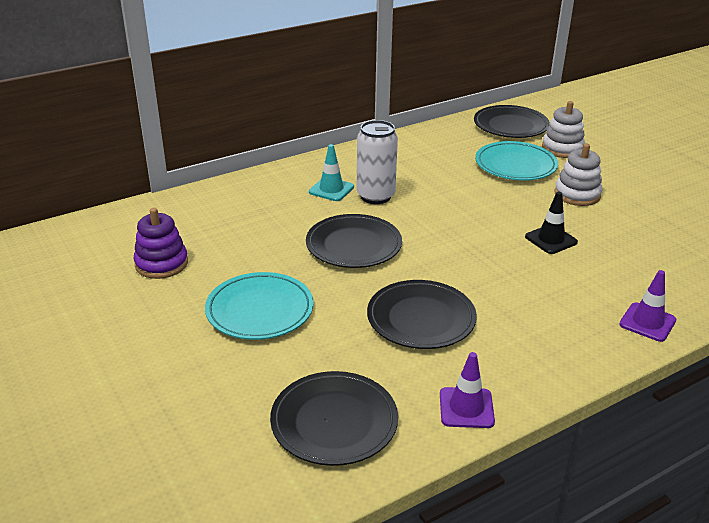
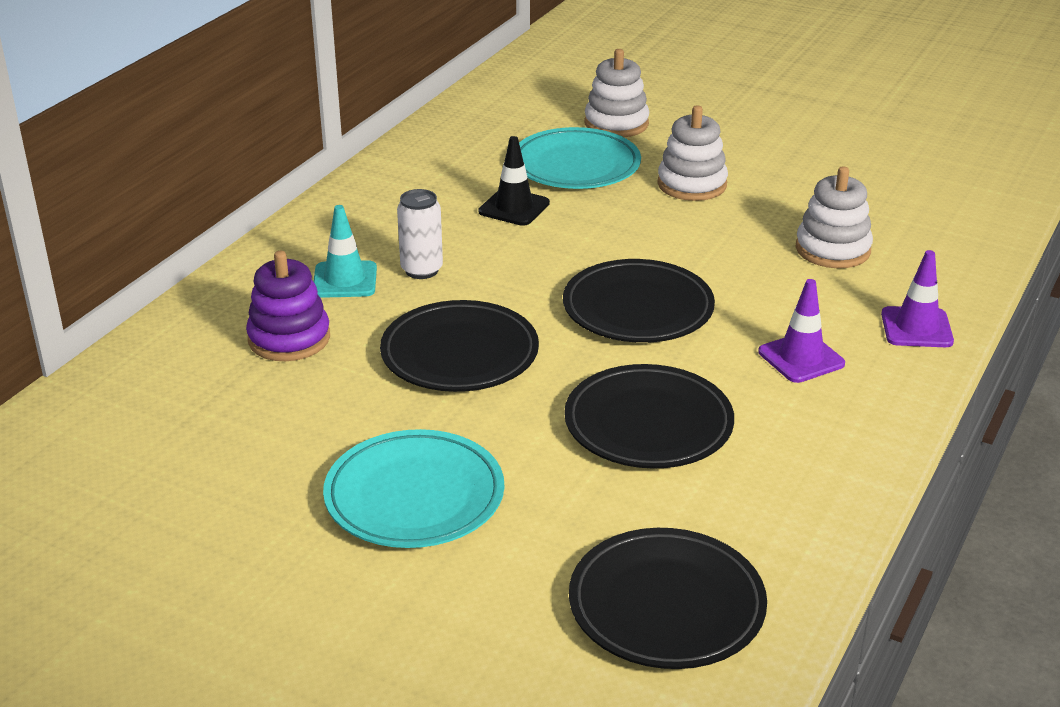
camera: 30 degrees left, 0 degrees up
purple stacking toy [134,208,188,279] -> purple stacking toy moved to [246,251,330,361]
white can [357,120,398,204] -> white can [397,189,443,279], size x0.66
purple traffic cone [440,352,495,428] -> purple traffic cone moved to [758,279,845,383]
black plate [474,105,550,138] -> black plate moved to [563,259,715,343]
black traffic cone [525,192,578,254] -> black traffic cone moved to [478,136,550,226]
none -> white stacking toy [796,166,873,268]

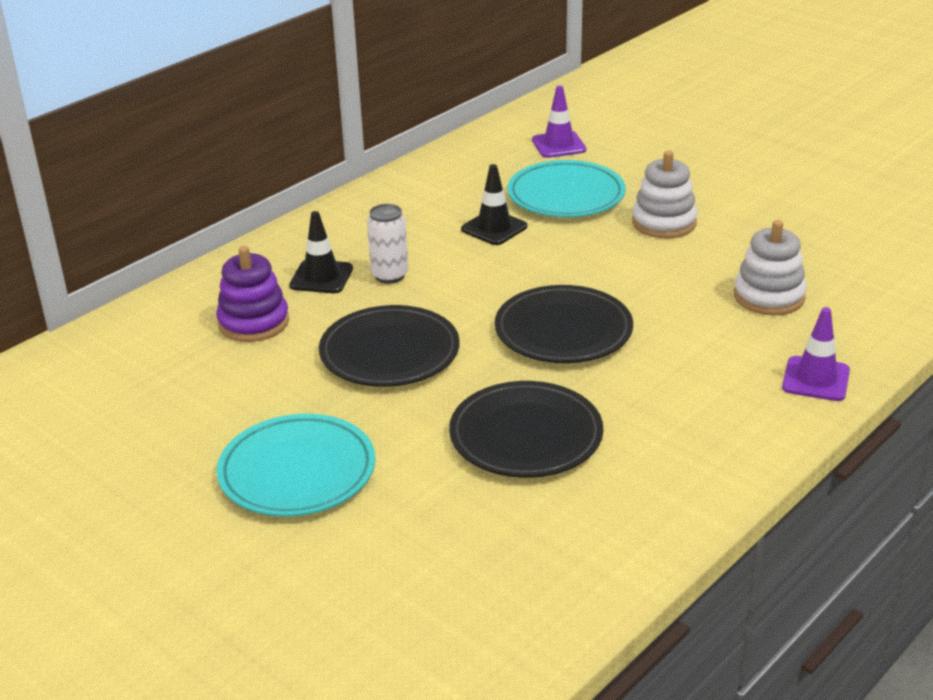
camera: 15 degrees right, 0 degrees up
turquoise traffic cone [313,205,377,298] -> black traffic cone [289,211,353,293]
black plate [569,528,767,669] -> none
white stacking toy [585,49,649,137] -> none
purple traffic cone [758,279,845,383] -> purple traffic cone moved to [532,86,586,158]

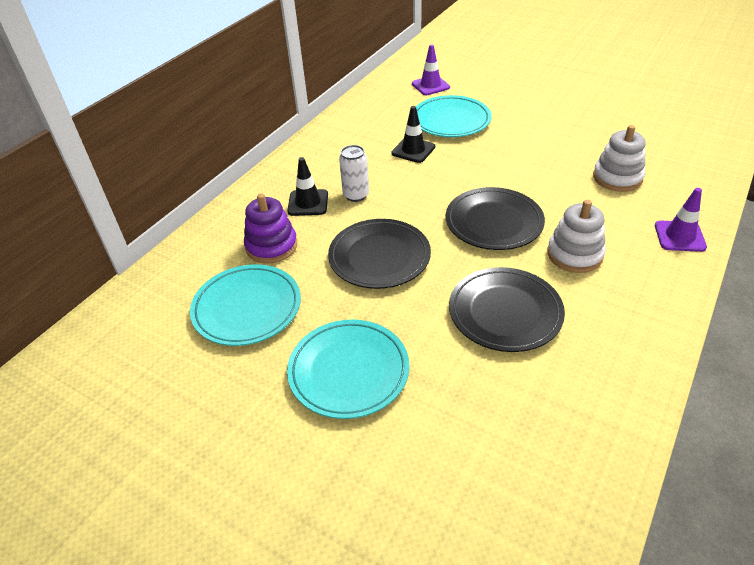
camera: 10 degrees left, 10 degrees up
white stacking toy [632,151,698,239] -> white stacking toy moved to [547,200,606,273]
none -> turquoise plate [190,264,301,346]

